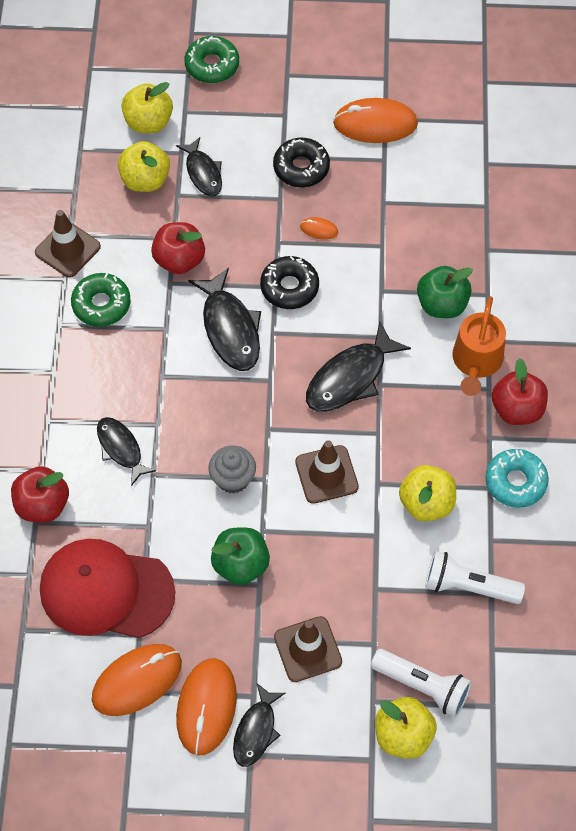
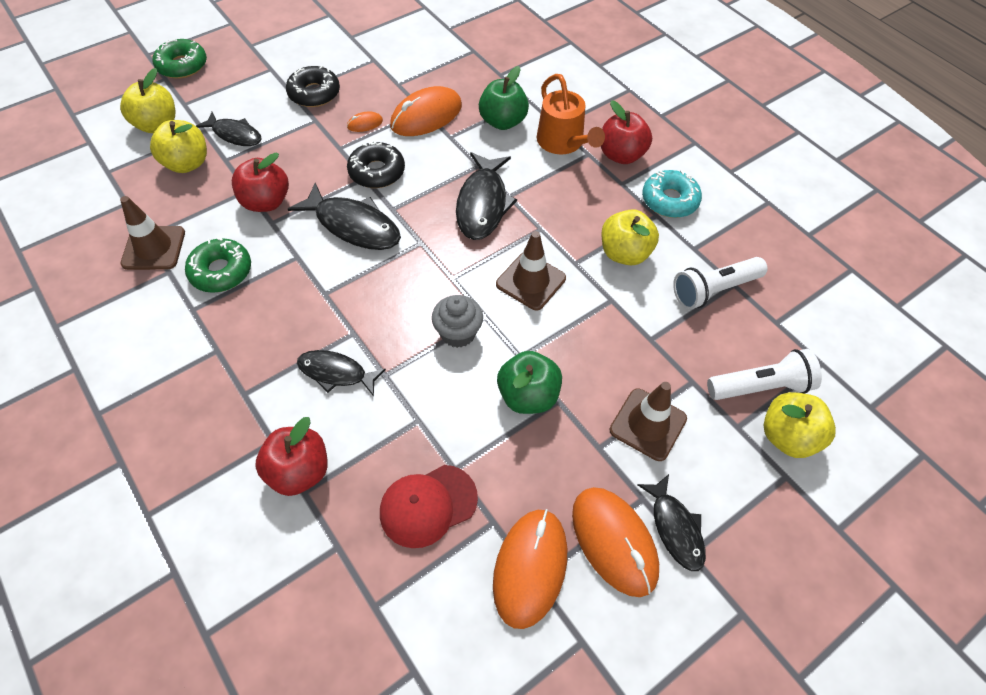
camera: 40 degrees left, 5 degrees down
red cap [40,539,176,638] -> red cap [380,465,478,548], size x0.62
orange mouse [333,98,418,143] -> orange mouse moved to [390,86,462,136]

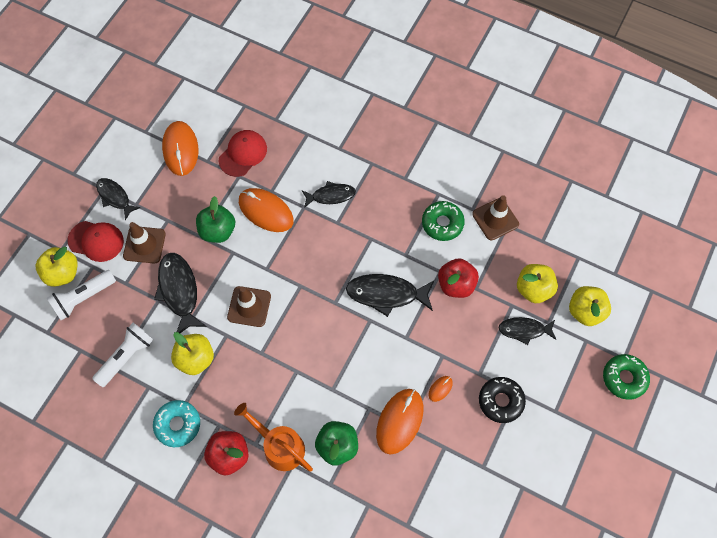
camera: 155 degrees right, 10 degrees up
red apple [255,417,328,496] -> none
black donut [347,141,405,188] -> none
grey cupcake [432,295,483,348] -> none
black fish [456,152,517,240] -> black fish moved to [154,253,207,333]
orange mouse [572,487,659,597] -> orange mouse moved to [239,188,294,232]
none -> red cap [68,221,124,262]

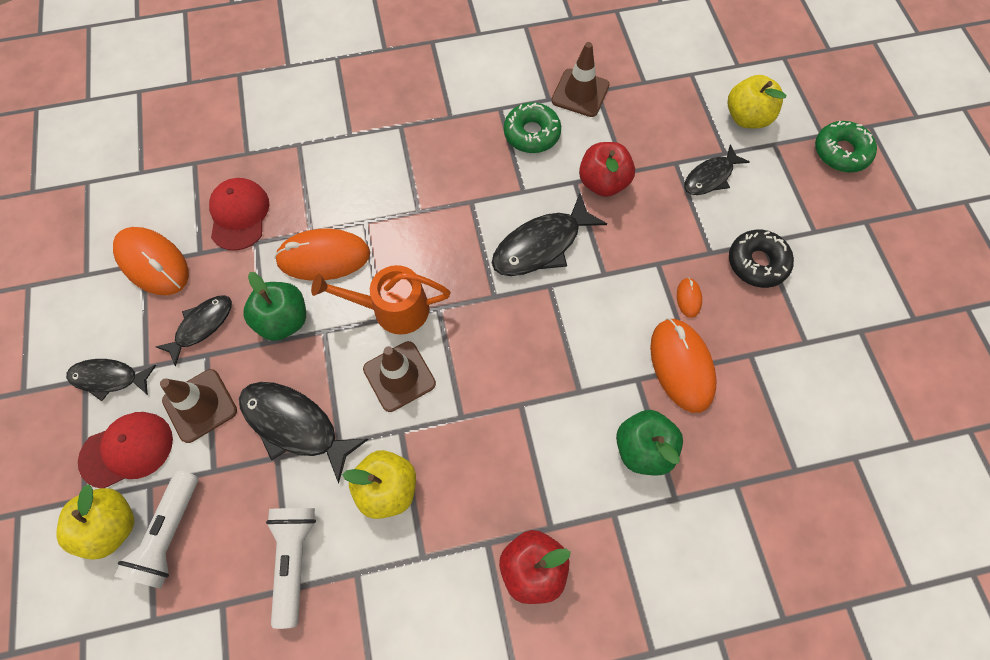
camera: 40 degrees left, 0 degrees up
turquoise donut [153,400,200,447] -> none
orange watering can [234,403,313,472] -> orange watering can moved to [311,265,450,335]
black fish [302,181,356,208] -> black fish moved to [156,295,232,366]
yellow apple [517,264,558,303] -> none

